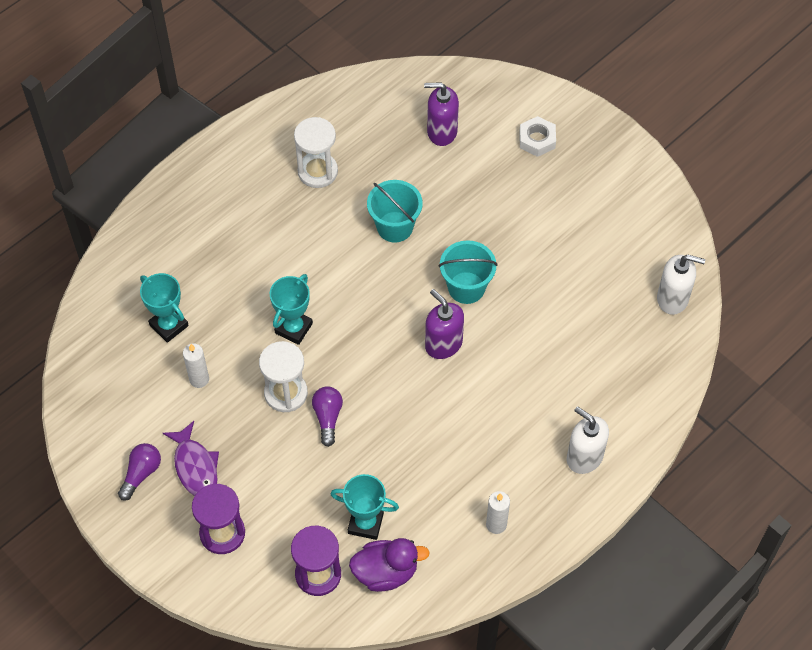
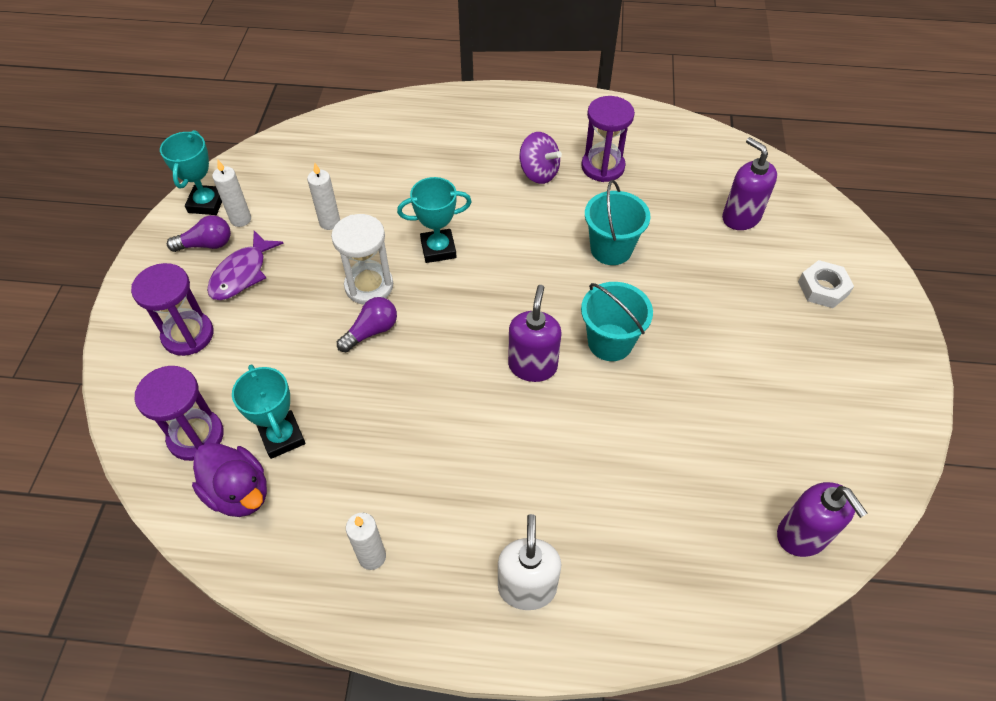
camera: 50 degrees right, 5 degrees down
turquoise trophy [140,273,189,343] -> turquoise trophy moved to [160,130,222,215]
white hourglass [294,117,338,188] -> purple hourglass [581,96,635,182]
white soap dispenser [657,255,705,315] -> purple soap dispenser [777,482,868,557]
none -> white candle [212,160,251,227]
none -> purple spinning top [519,132,562,184]

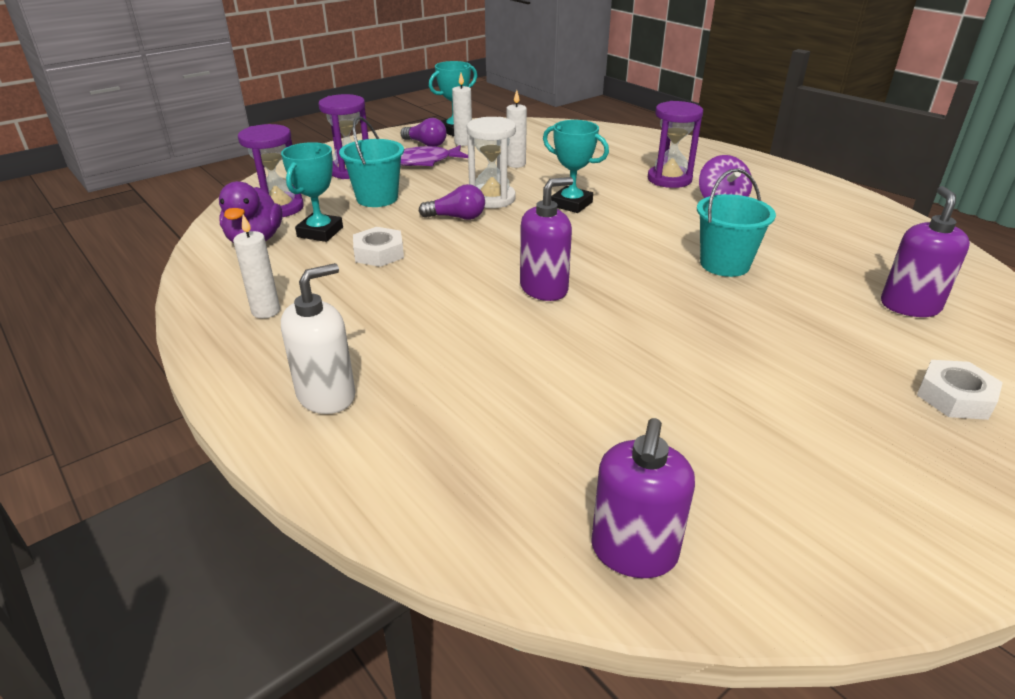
camera: 45 degrees right, 20 degrees down
purple hourglass [581,96,635,182] -> purple hourglass moved to [648,101,703,188]
turquoise bucket [581,282,653,361] -> turquoise bucket moved to [339,116,404,207]
none -> white nut [353,227,404,267]

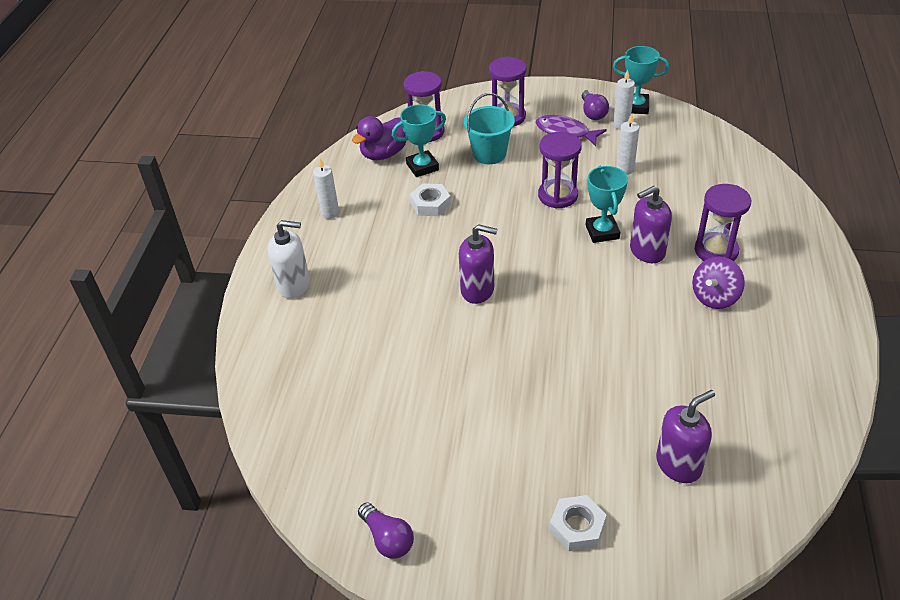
camera: 50 degrees right, 10 degrees up
purple light bulb [419,184,485,220] -> purple light bulb moved to [358,502,414,559]
white hourglass [467,117,516,208] -> purple hourglass [538,132,582,209]
purple soap dispenser [591,418,695,578] -> purple soap dispenser moved to [630,186,672,263]
turquoise bucket [697,168,776,277] -> none

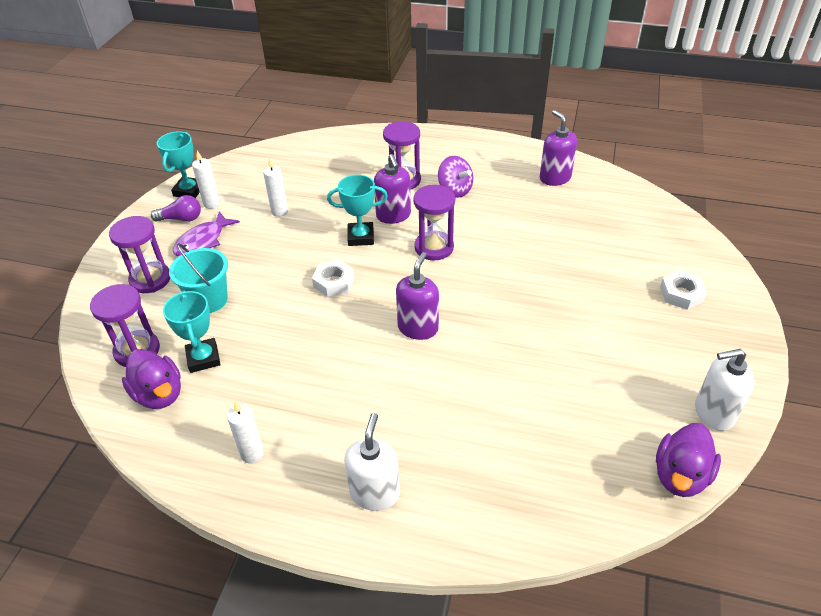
camera: 85 degrees left, 0 degrees up
purple light bulb [358,502,414,559] -> white soap dispenser [695,349,754,431]
white nut [410,183,451,216] -> white nut moved to [312,260,354,297]
purple hourglass [538,132,582,209] -> purple hourglass moved to [413,185,455,260]
purple soap dispenser [656,390,715,483] -> purple soap dispenser moved to [540,110,577,186]
none -> purple duck [656,423,721,497]

